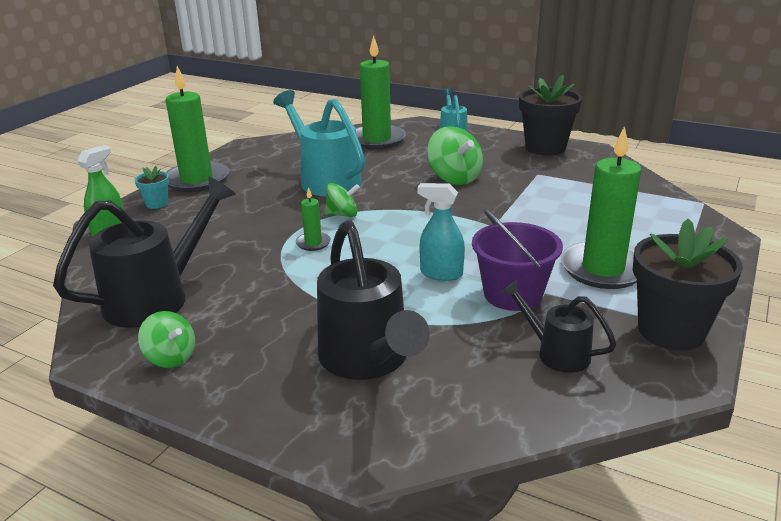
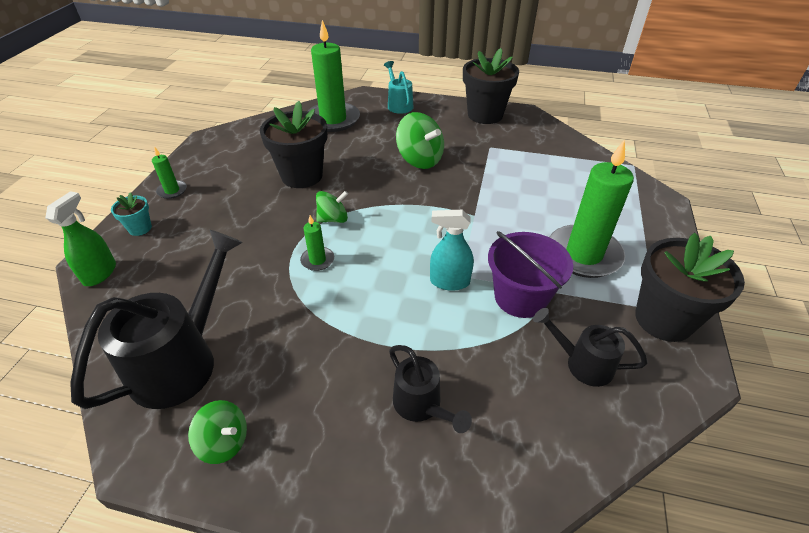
camera: 15 degrees left, 15 degrees up
green candle [166,66,229,192] -> green candle [152,147,187,199], size x0.45
turquoise watering can [273,90,365,196] -> black flower pot [260,101,327,188]
black watering can [317,220,430,380] -> black watering can [389,345,472,433], size x0.55

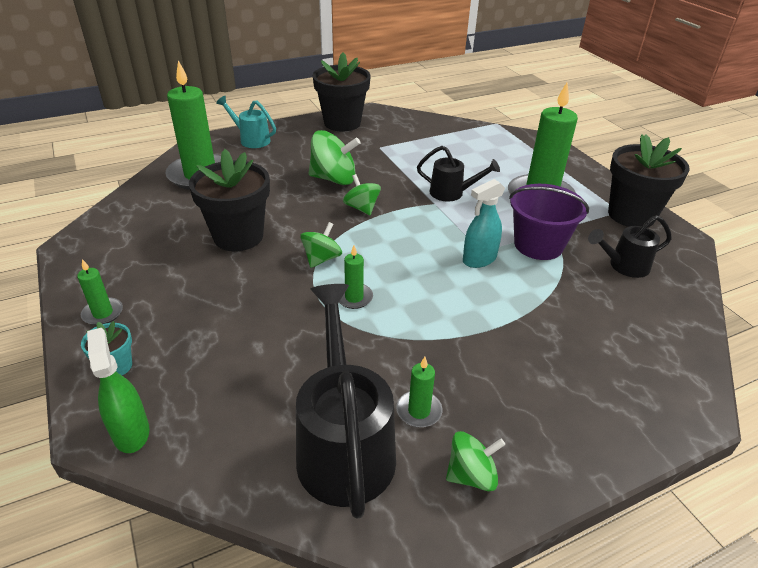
camera: 40 degrees left, 5 degrees down
black watering can [389,345,472,433] -> black watering can moved to [417,146,500,201]
none -> green spinning top [343,174,381,215]
none -> green candle [396,357,443,428]

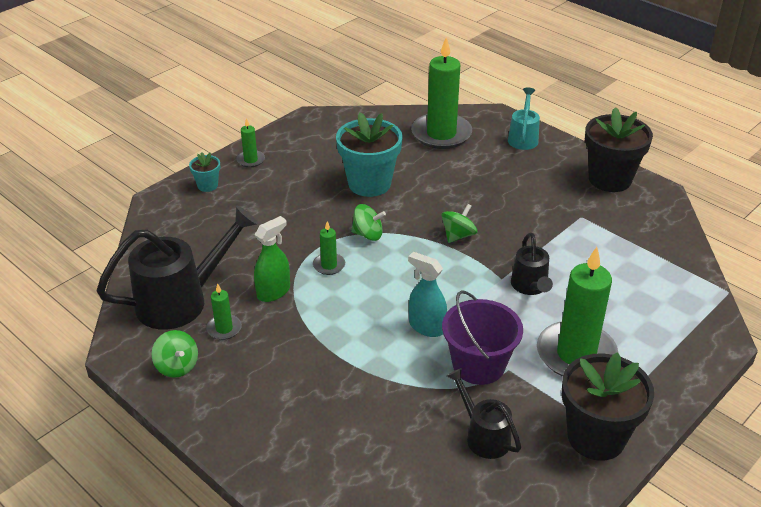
camera: 70 degrees right, 0 degrees up
green spray bottle [87,328,149,453] -> green spray bottle moved to [254,216,290,302]
black flower pot [189,149,270,251] -> turquoise flower pot [336,112,402,197]
green spinning top [309,130,360,185] -> none

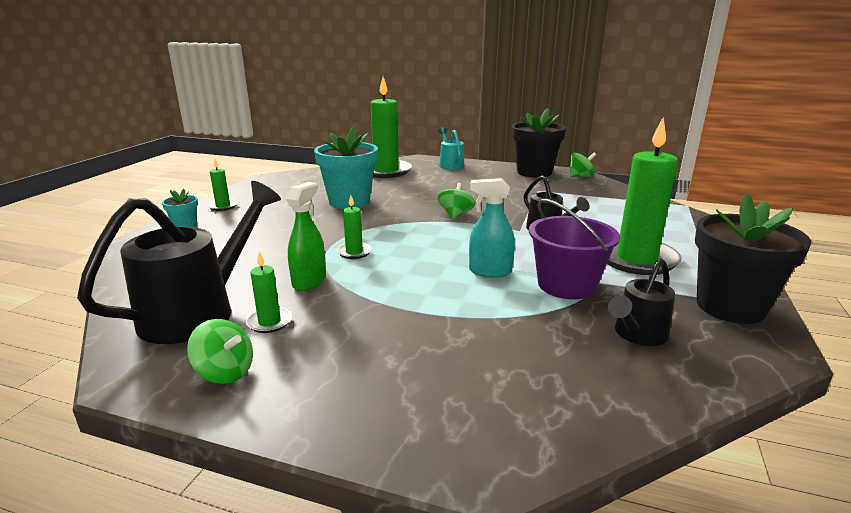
camera: 25 degrees left, 15 degrees down
green spinning top [351,204,386,241] -> green spinning top moved to [569,153,596,177]
black watering can [447,368,521,459] -> black watering can turned 75 degrees counterclockwise [608,258,675,346]

